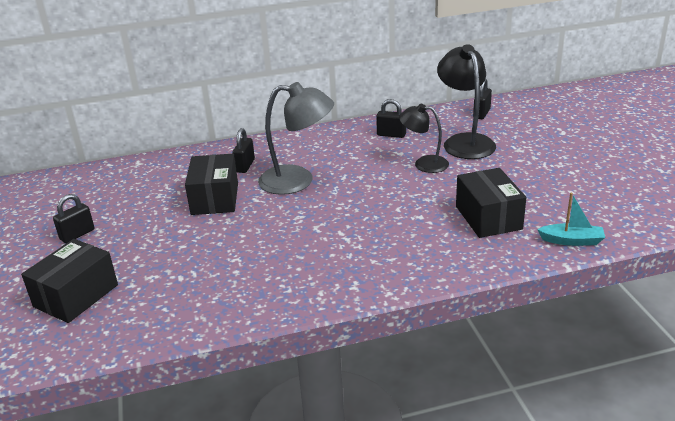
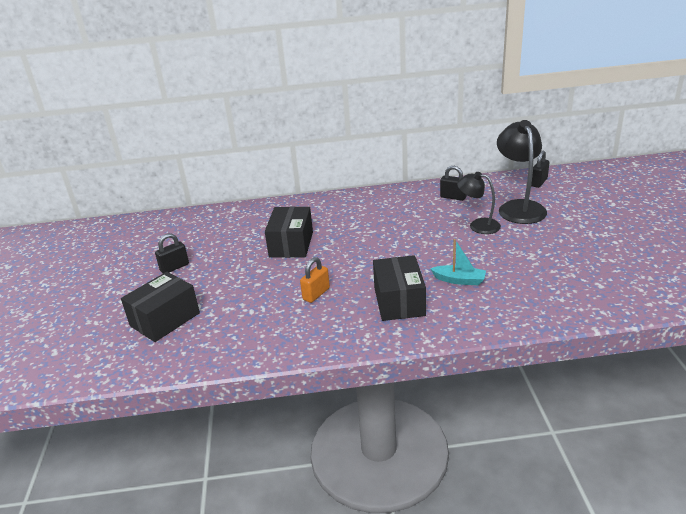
camera: 10 degrees right, 0 degrees up
black padlock [232,128,255,173] -> none
grey lamp [258,82,334,195] -> none
black box [456,168,526,238] -> black box moved to [373,255,426,321]
turquoise boat [537,193,605,246] -> turquoise boat moved to [430,239,486,286]
none -> orange padlock [300,257,330,303]

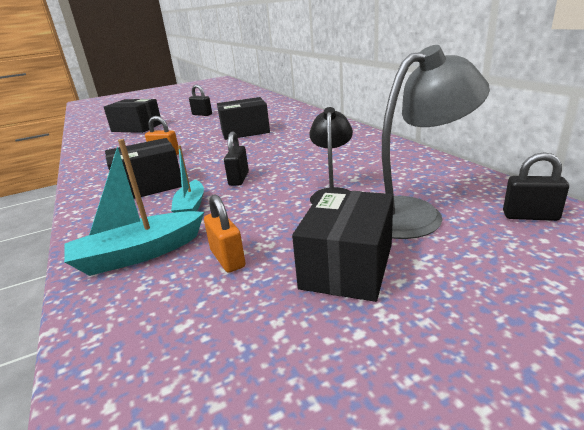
camera: 70 degrees right, 5 degrees down
black padlock [440,166,467,201] -> black padlock moved to [224,132,249,186]
black lamp [497,120,547,224] -> grey lamp [382,45,490,239]
none -> turquoise boat [64,139,204,276]
none -> orange padlock [204,194,246,273]
none -> black box [292,189,393,302]

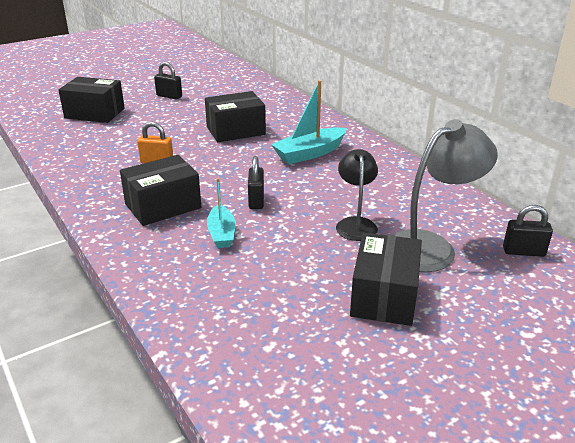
camera: 10 degrees left, 5 degrees up
turquoise boat [64,139,204,276] -> turquoise boat moved to [271,80,347,164]
orange padlock [204,194,246,273] -> none

